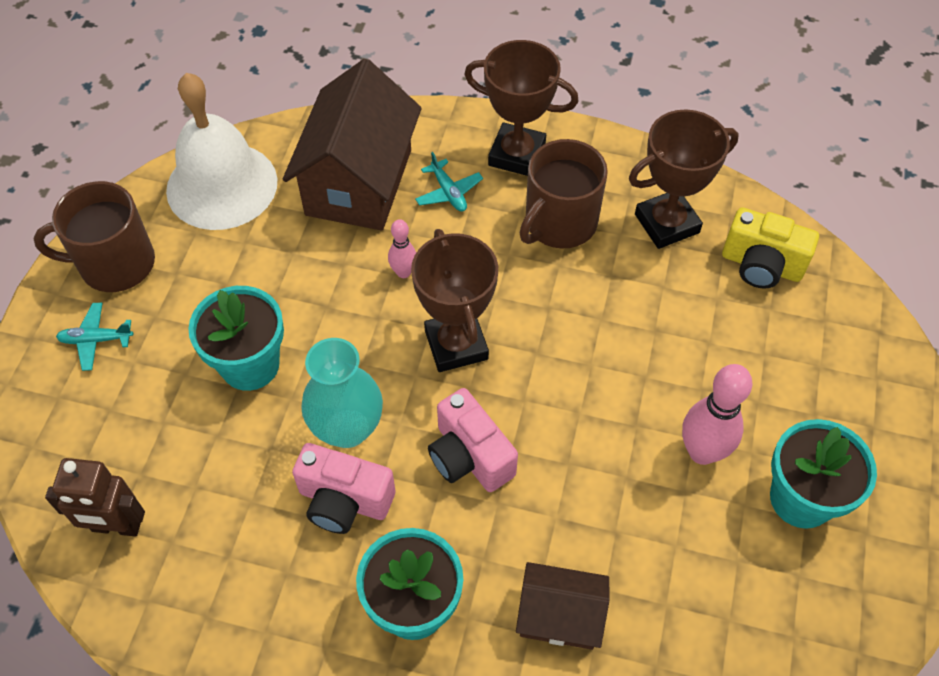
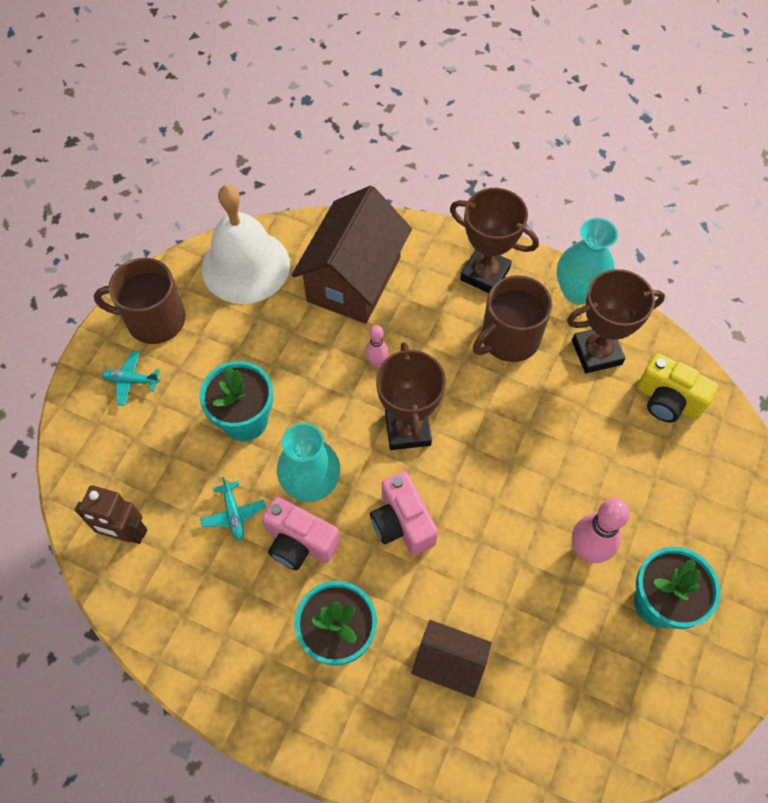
camera: 10 degrees right, 5 degrees up
turquoise plane [415,152,483,212] -> turquoise plane moved to [200,477,266,540]
none -> turquoise vase [557,218,618,304]

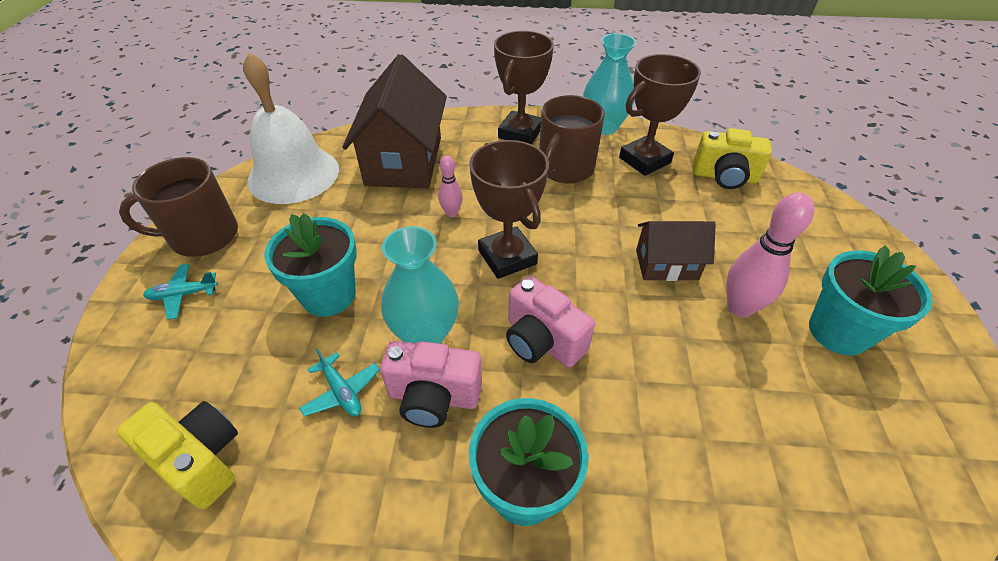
camera: 20 degrees left, 15 degrees down
brown robot [75,485,147,544] -> yellow camera [117,401,238,509]
brown house [411,620,491,698] -> brown house moved to [636,221,716,281]
brown trophy [450,188,539,293] -> brown trophy turned 75 degrees counterclockwise [494,31,554,144]

